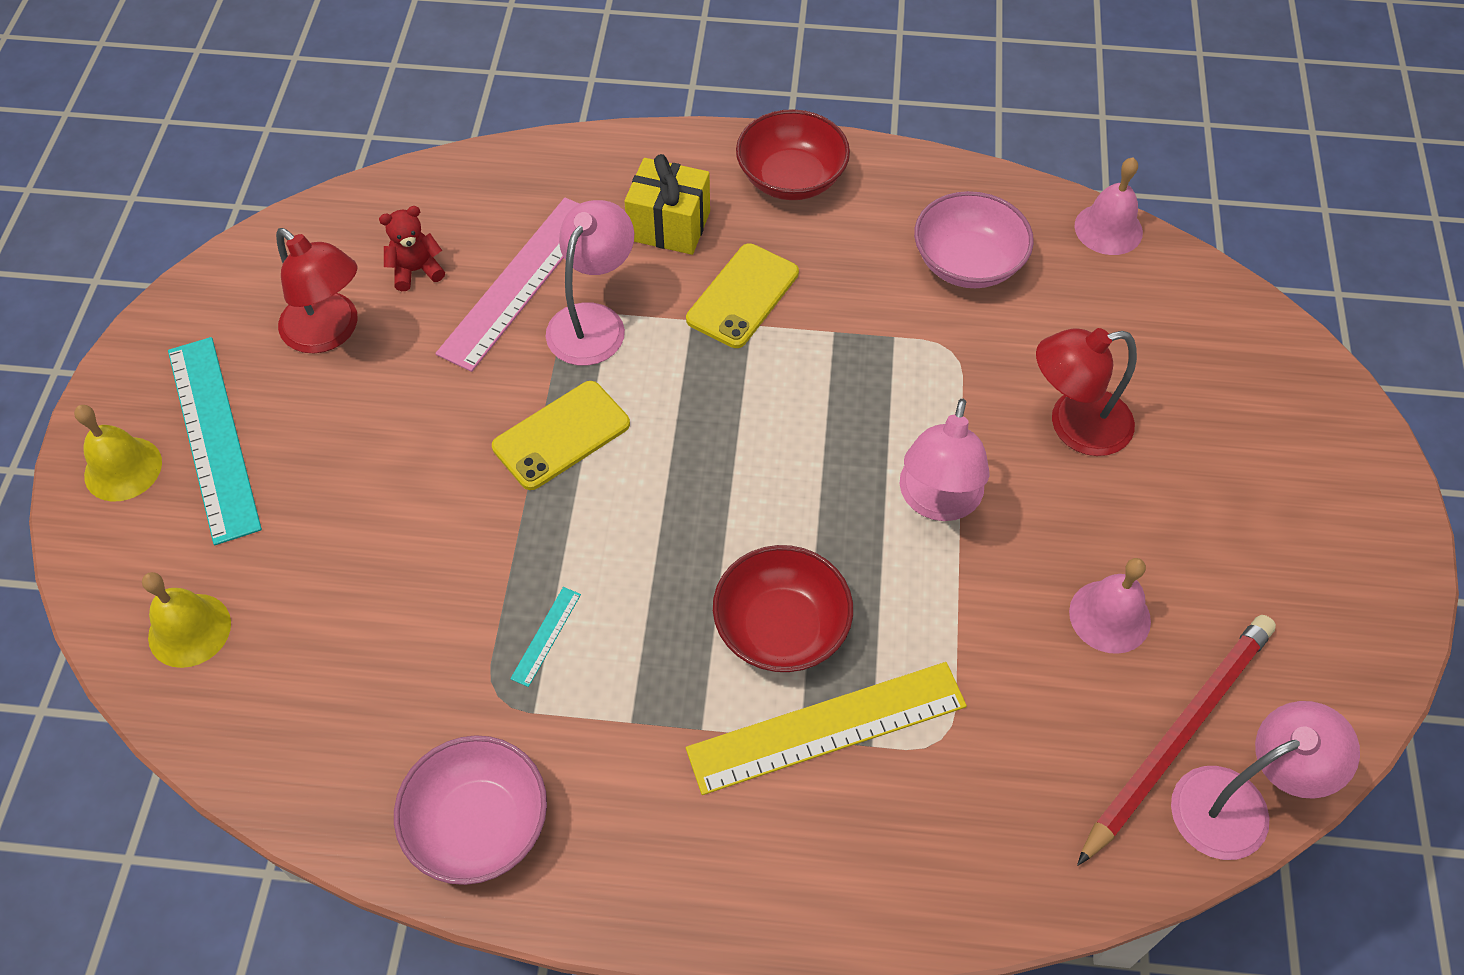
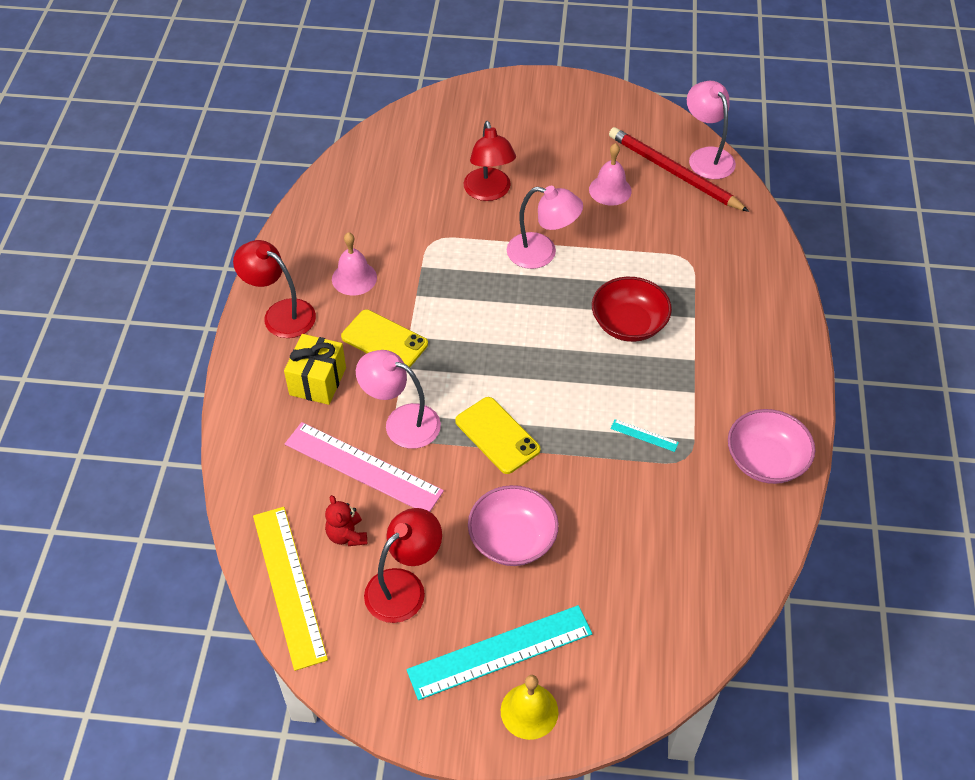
camera: 90 degrees left, 5 degrees down
yellow bell [142,572,231,668] -> none
yellow ruler [686,662,967,795] -> yellow ruler moved to [253,507,328,671]
red bowl [736,109,850,200] -> red lamp [233,240,316,338]
pink bowl [914,191,1034,288] -> pink bowl moved to [468,485,559,566]
pink bell [1074,157,1143,255] -> pink bell moved to [332,232,377,296]

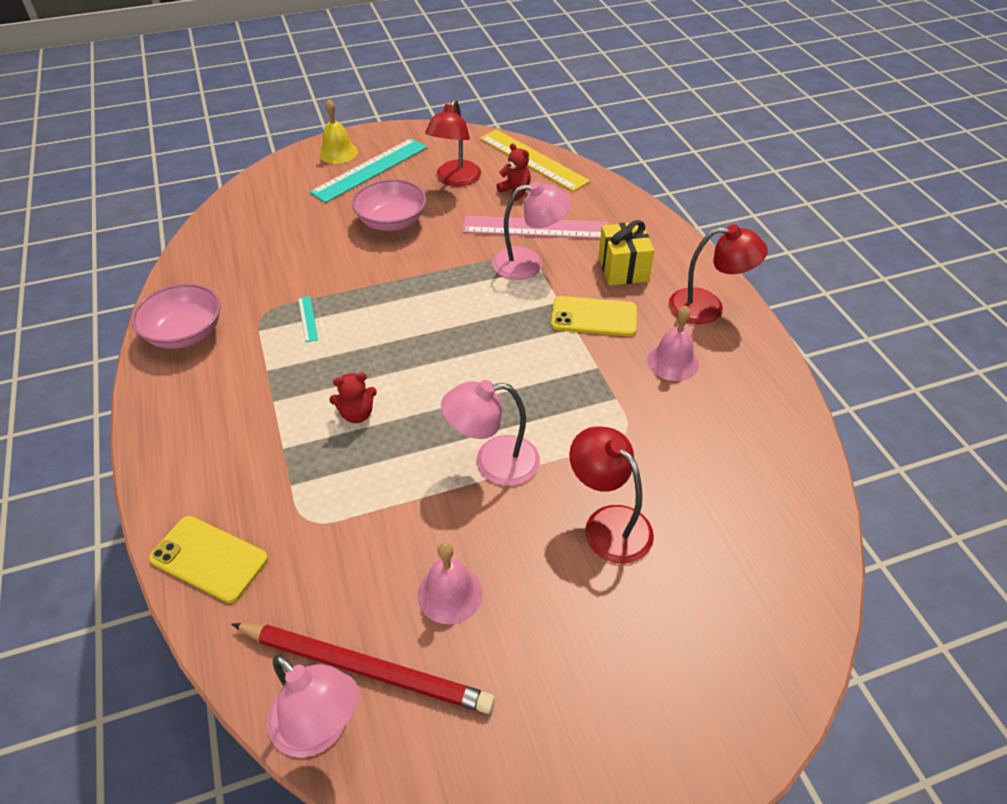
camera: 155 degrees right, 5 degrees down
yellow phone [455,397,541,474] -> yellow phone moved to [149,516,268,603]
red bowl [592,277,672,342] -> red teddy bear [329,373,377,423]
turquoise ruler [610,419,679,452] -> turquoise ruler turned 75 degrees clockwise [298,296,318,342]

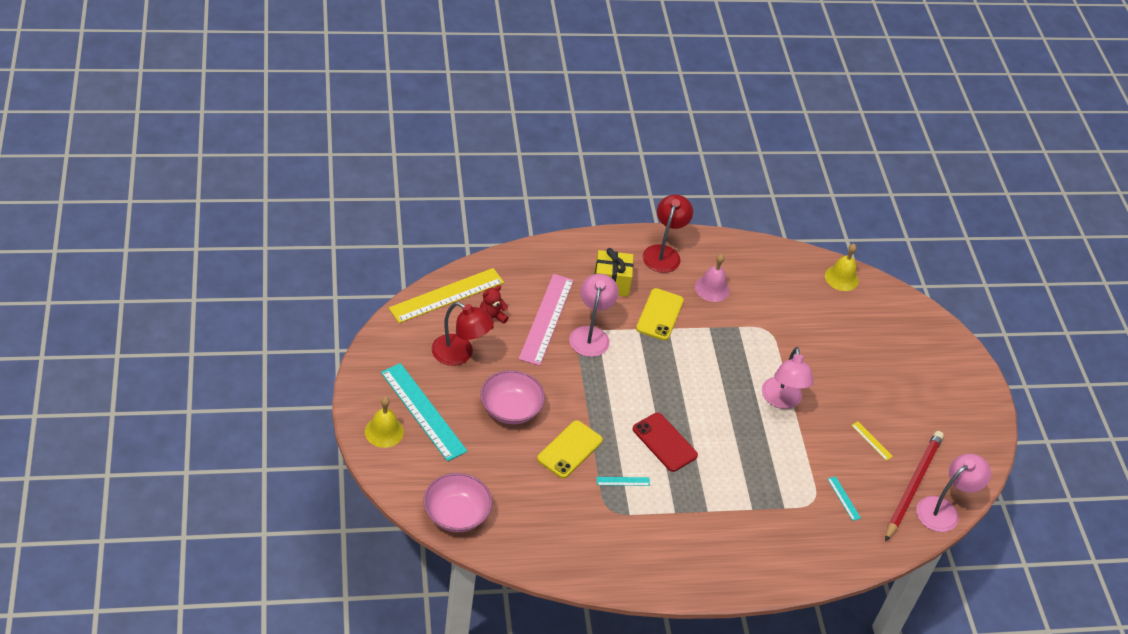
camera: 85 degrees left, 0 degrees up
pink bowl [131,284,221,349] -> pink bowl moved to [423,473,492,532]
yellow phone [149,516,268,603] -> yellow phone moved to [537,420,603,479]
red teddy bear [329,373,377,423] -> none
pink bell [417,542,483,624] -> yellow ruler [851,421,893,461]
red lamp [569,426,654,564] -> none
none -> red phone [633,413,698,472]
none -> yellow bell [825,244,859,291]
none -> turquoise ruler [828,476,861,521]

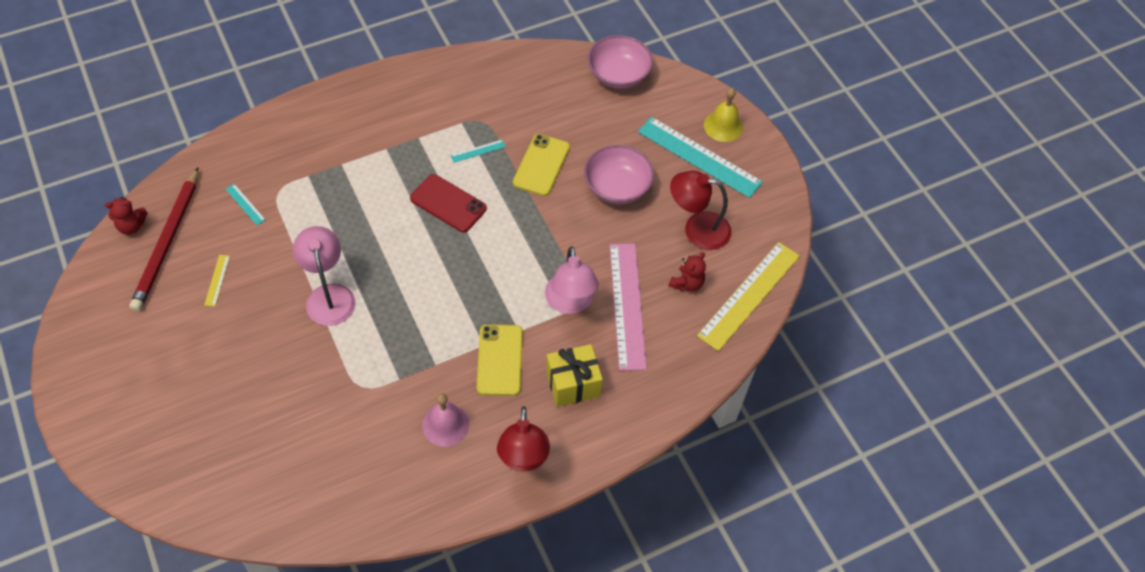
camera: 165 degrees right, 10 degrees up
yellow bell [825,244,859,291] -> none
yellow ruler [851,421,893,461] -> yellow ruler turned 60 degrees clockwise [204,255,230,307]
pink lamp [916,454,991,532] -> red teddy bear [105,197,147,235]

